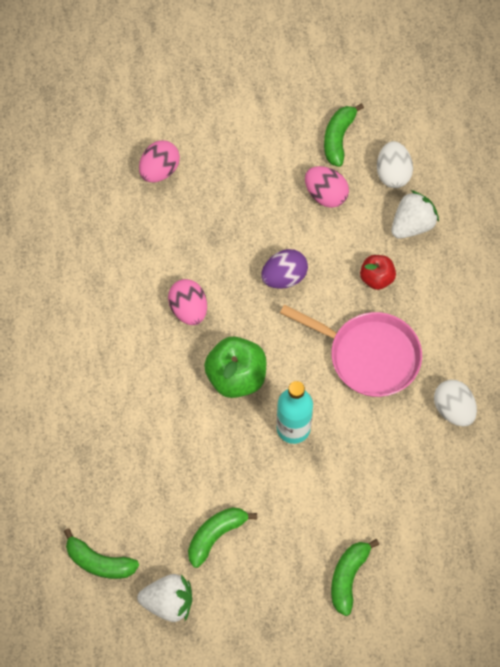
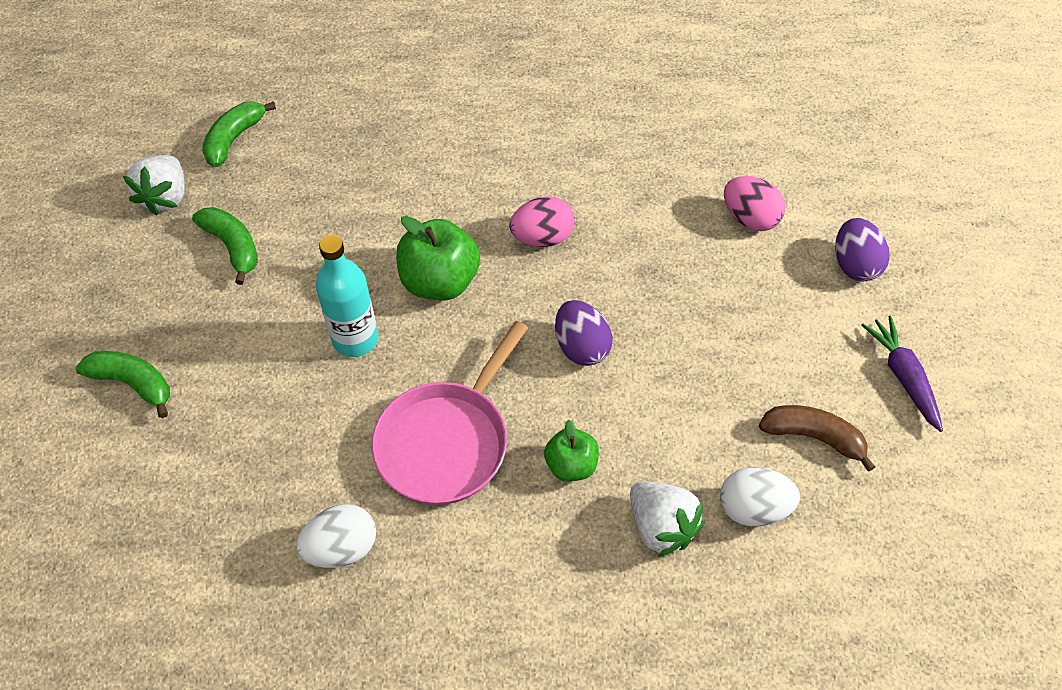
camera: 95 degrees right, 10 degrees down
pink egg [305,166,349,208] -> none
green banana [324,103,364,167] -> brown banana [759,405,875,472]
red apple [360,255,396,290] -> green apple [544,419,599,482]
none -> purple egg [835,218,890,281]
none -> purple carrot [861,315,943,432]

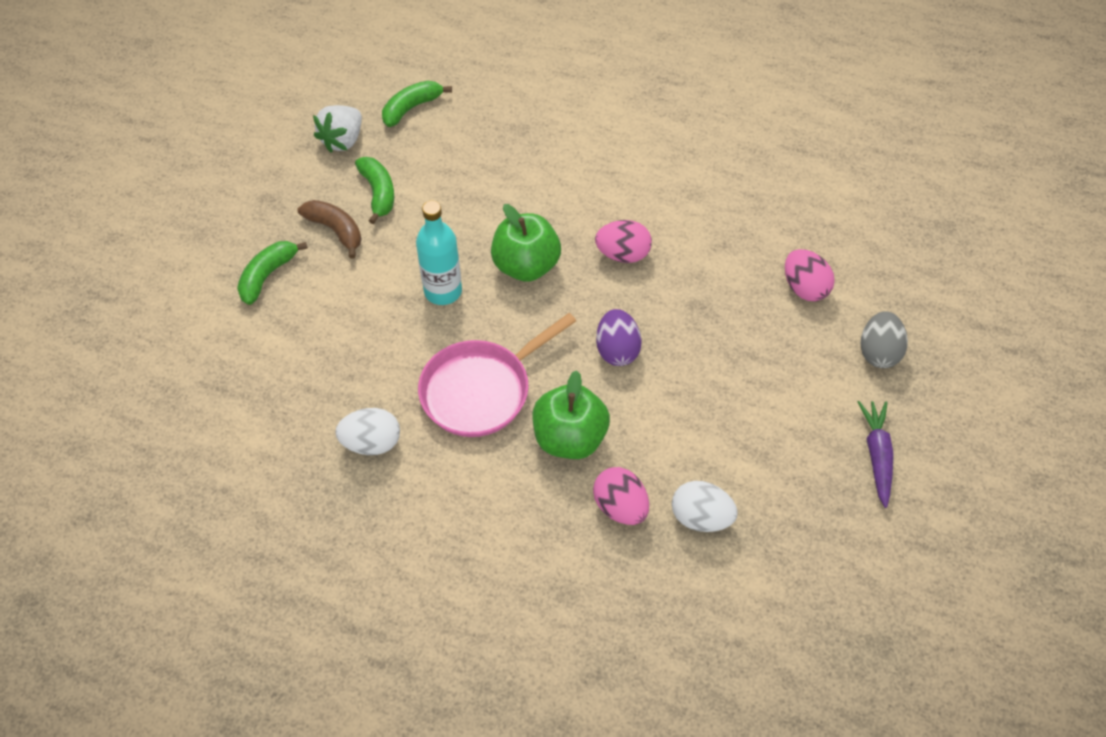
camera: 20 degrees right, 0 degrees up
green banana [76,351,170,418] -> green banana turned 105 degrees counterclockwise [237,241,308,305]
green apple [544,419,599,482] -> green apple [532,370,610,459], size x1.69
white strawberry [630,481,704,557] -> pink egg [593,467,649,525]
brown banana [759,405,875,472] -> brown banana moved to [298,200,362,259]
purple egg [835,218,890,281] -> grey egg [861,311,908,368]

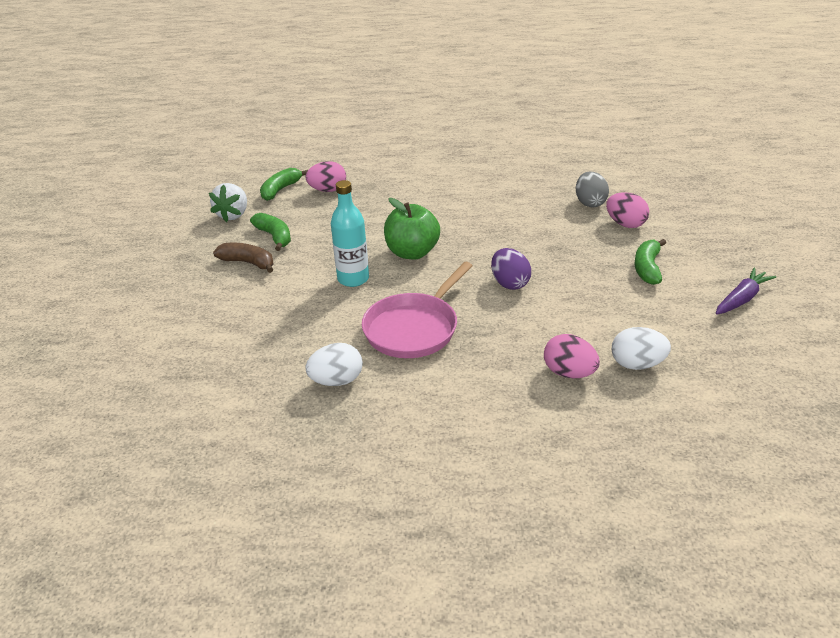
camera: 15 degrees left, 20 degrees down
green banana [237,241,308,305] -> green banana moved to [634,239,666,285]
green apple [532,370,610,459] -> none
pink egg [595,220,652,263] -> pink egg moved to [305,161,346,192]
purple carrot [858,401,894,508] -> purple carrot turned 60 degrees clockwise [716,268,776,315]
grey egg [861,311,908,368] -> grey egg moved to [576,171,609,207]

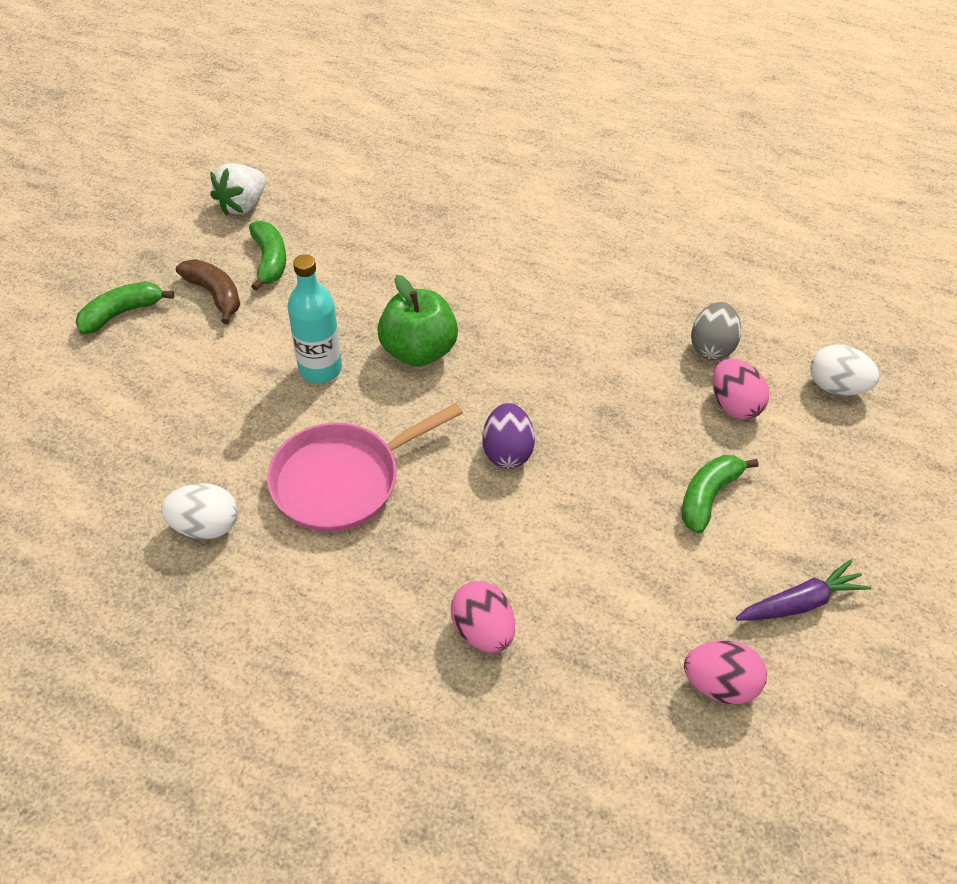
camera: 20 degrees right, 15 degrees up
green banana [260,168,308,201] -> green banana moved to [76,282,174,335]
pink egg [305,161,346,192] -> pink egg moved to [684,641,767,704]
white egg [612,327,671,370] -> white egg moved to [810,345,880,396]

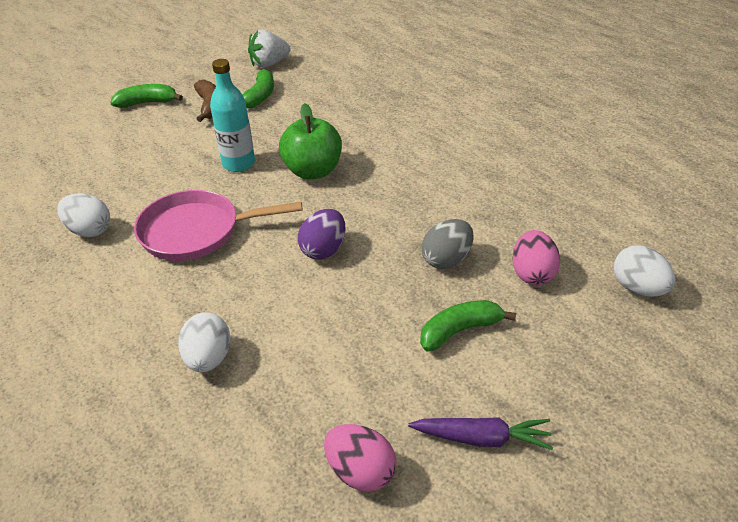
camera: 30 degrees right, 10 degrees down
pink egg [451,581,515,653] -> white egg [178,312,231,372]
grey egg [691,302,741,360] -> grey egg moved to [422,219,474,269]

